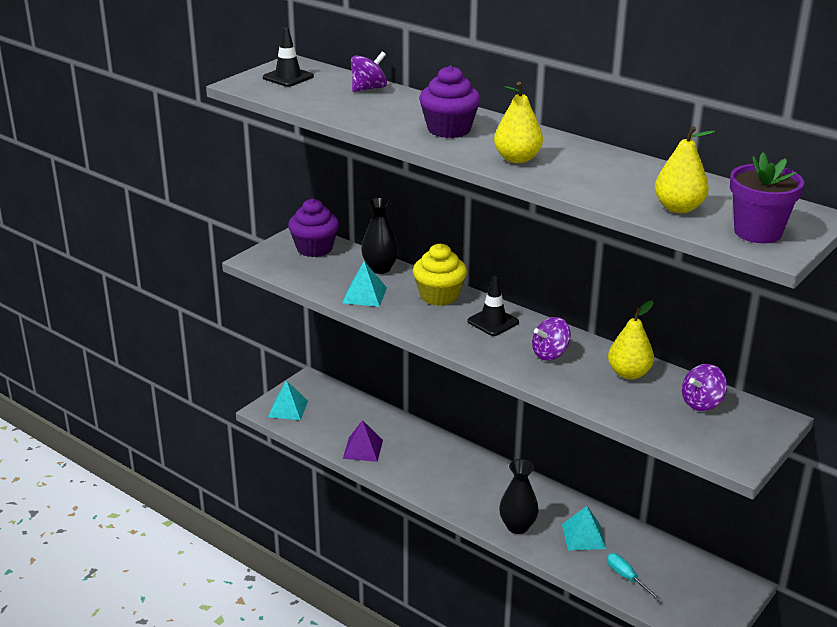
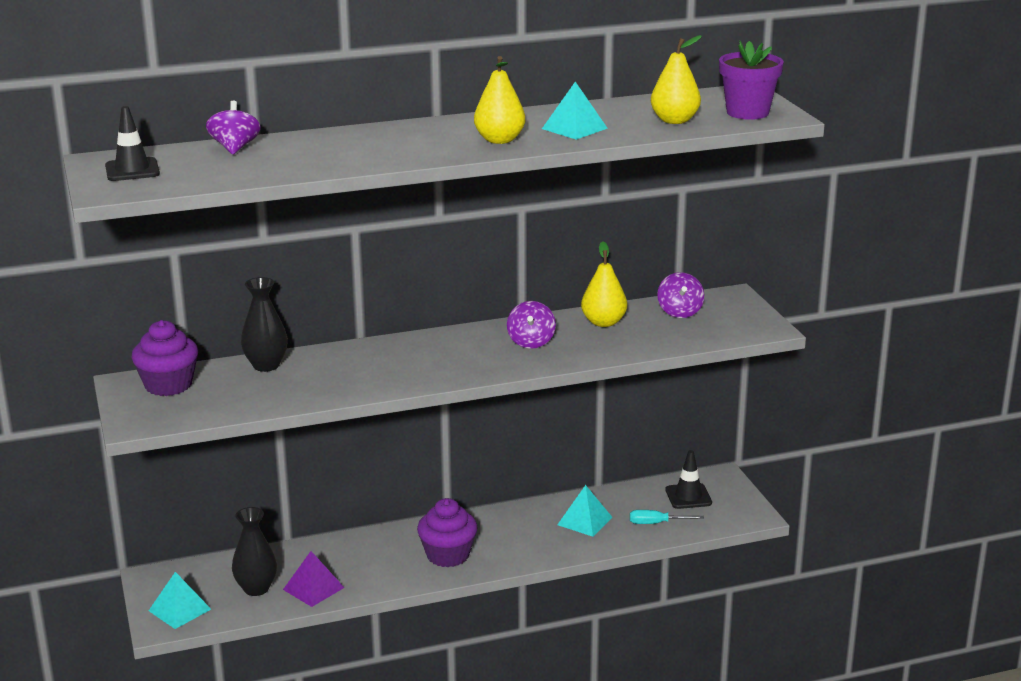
camera: 55 degrees left, 5 degrees down
turquoise pyramid [342,261,387,307] -> turquoise pyramid moved to [542,82,608,140]
yellow cupcake [413,244,467,306] -> none
purple cupcake [419,65,480,138] -> purple cupcake moved to [417,498,478,567]
black traffic cone [467,276,519,336] -> black traffic cone moved to [665,450,712,509]
black vase [499,459,539,534] -> black vase moved to [232,507,277,596]

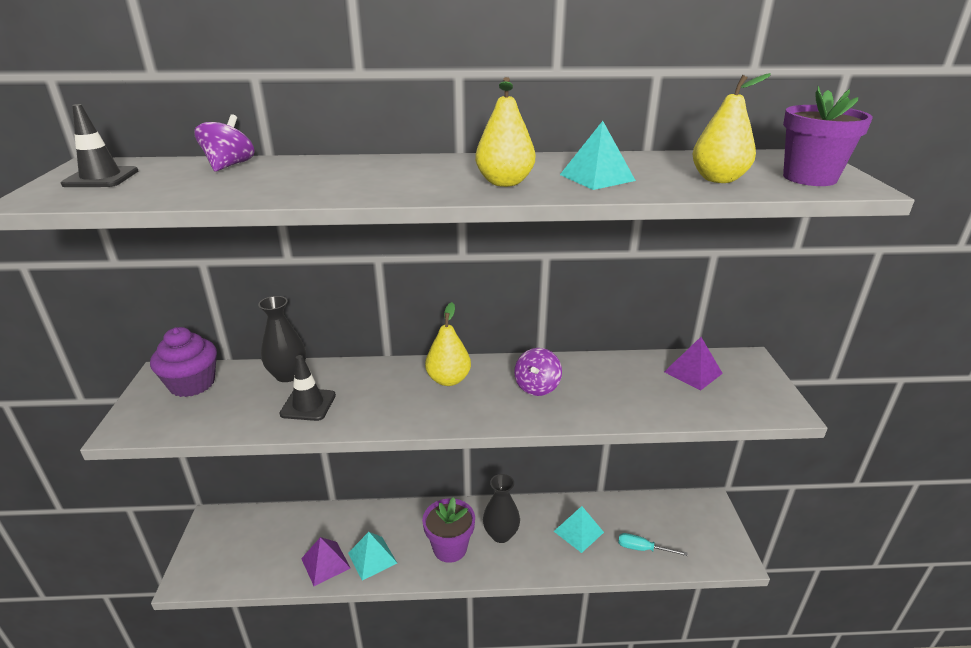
camera: 15 degrees right, 5 degrees up
turquoise pyramid [149,572,211,629] -> turquoise pyramid moved to [348,532,397,581]
black vase [232,507,277,596] -> black vase moved to [483,474,520,543]
purple cupcake [417,498,478,567] -> purple flower pot [422,497,475,563]
yellow pear [581,242,627,327] -> yellow pear moved to [425,302,471,386]
purple spinning top [657,272,704,318] -> purple pyramid [664,337,723,391]
black traffic cone [665,450,712,509] -> black traffic cone moved to [280,355,336,421]

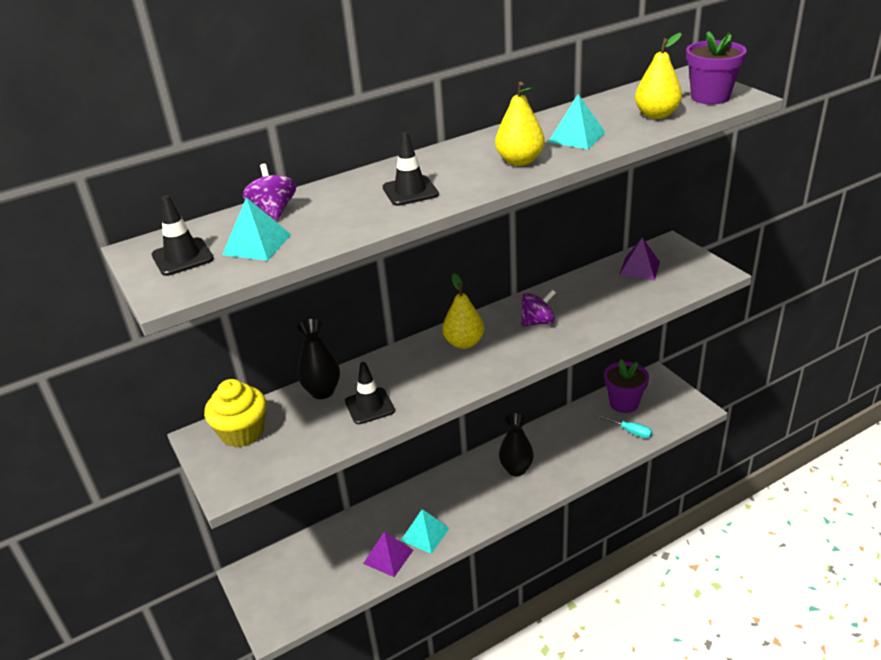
camera: 25 degrees left, 5 degrees up
purple cupcake [150,327,217,397] -> yellow cupcake [204,379,266,447]
purple flower pot [422,497,475,563] -> purple flower pot moved to [604,359,649,413]
purple spinning top [514,348,562,396] -> purple spinning top turned 105 degrees counterclockwise [521,289,556,327]
turquoise pyramid [554,506,604,553] -> turquoise pyramid moved to [222,197,291,261]
turquoise screwdriver [618,533,688,556] -> turquoise screwdriver turned 135 degrees counterclockwise [596,414,652,438]
none -> black traffic cone [383,132,439,206]

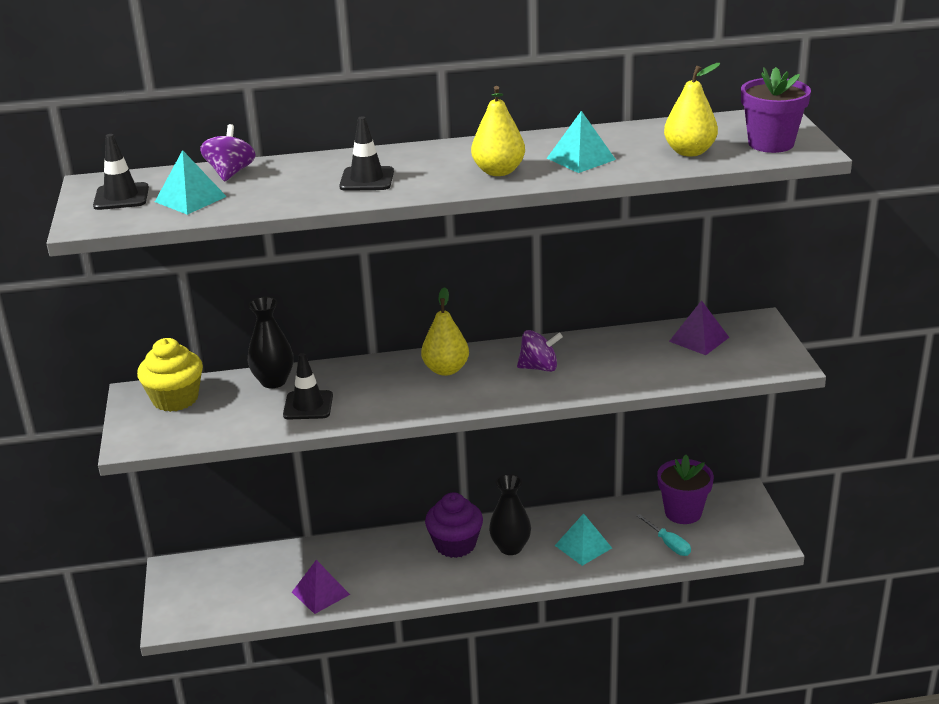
camera: 20 degrees right, 5 degrees down
turquoise pyramid [401,509,450,554] -> turquoise pyramid moved to [555,513,612,566]
none -> purple cupcake [425,492,483,558]

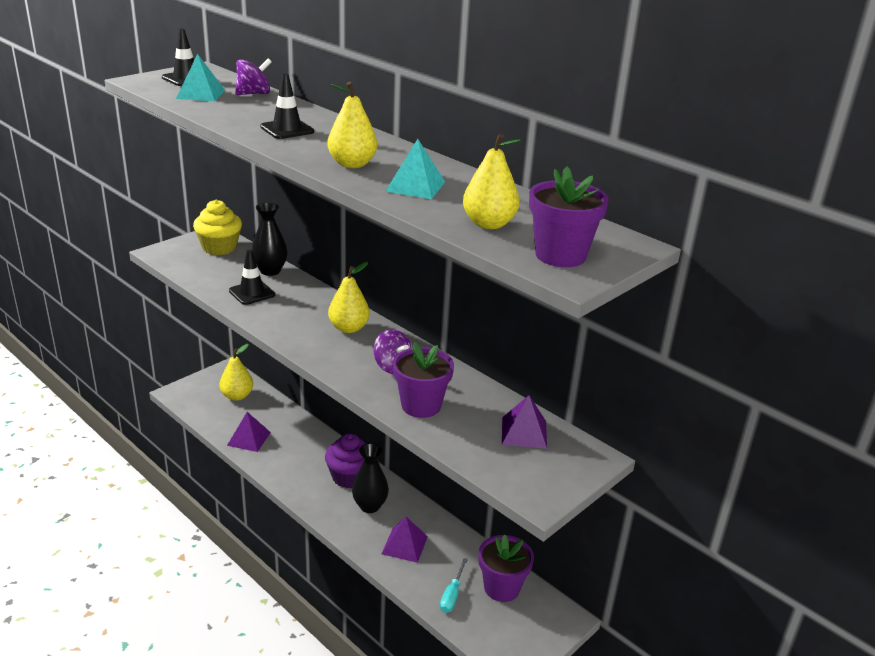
camera: 50 degrees right, 0 degrees up
turquoise pyramid [555,513,612,566] -> purple pyramid [382,517,428,563]
none -> yellow pear [219,344,253,401]
none -> purple flower pot [393,342,454,418]

